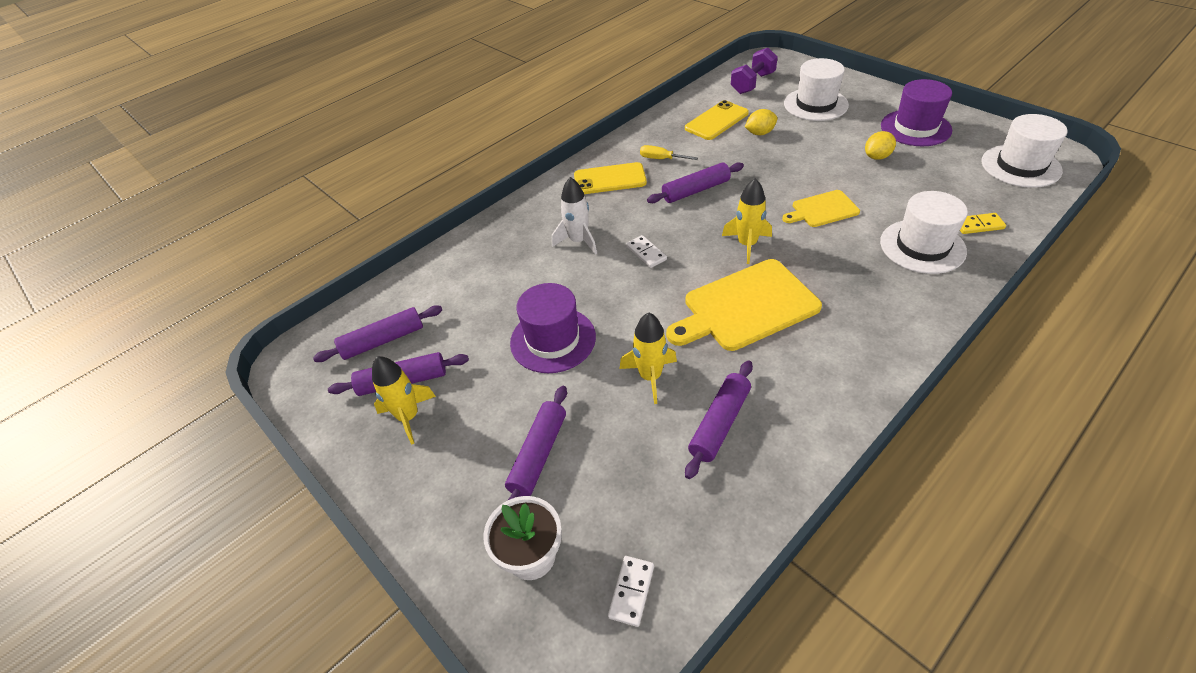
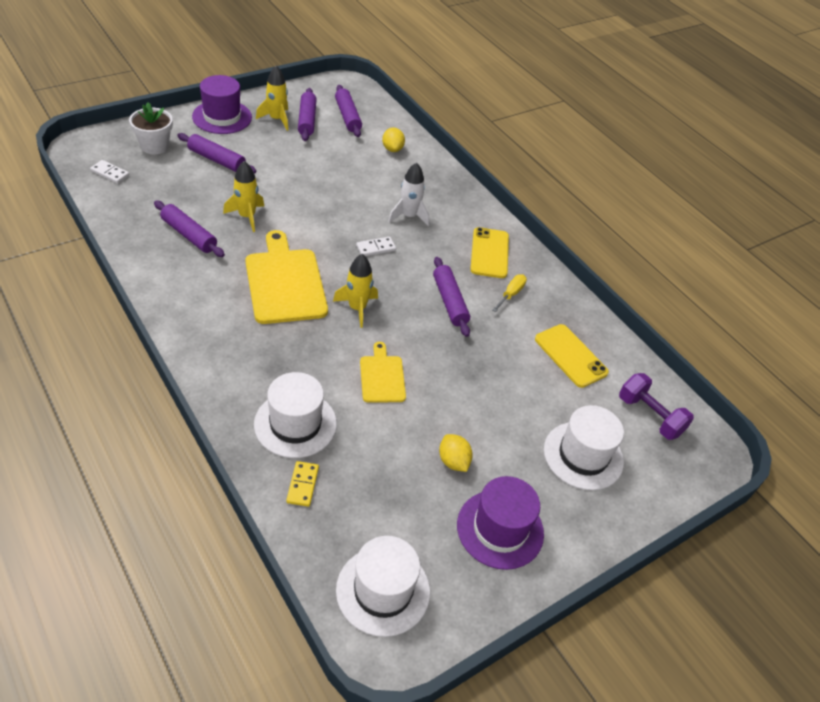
camera: 90 degrees right, 0 degrees up
purple hat [510,283,596,373] -> purple hat moved to [192,75,252,134]
yellow lemon [745,109,778,135] -> yellow lemon moved to [382,127,405,152]

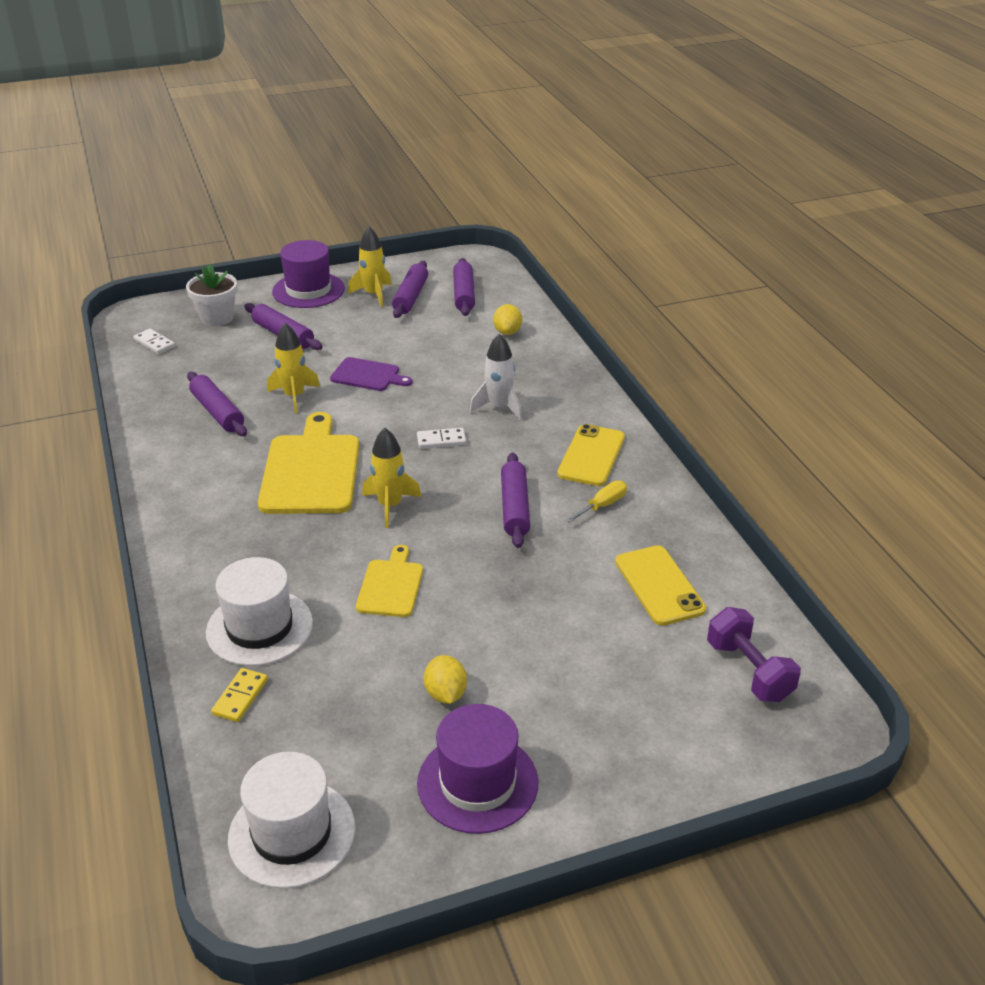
camera: 20 degrees right, 10 degrees down
white hat [544,405,624,490] -> none
none -> purple cutting board [330,357,413,391]

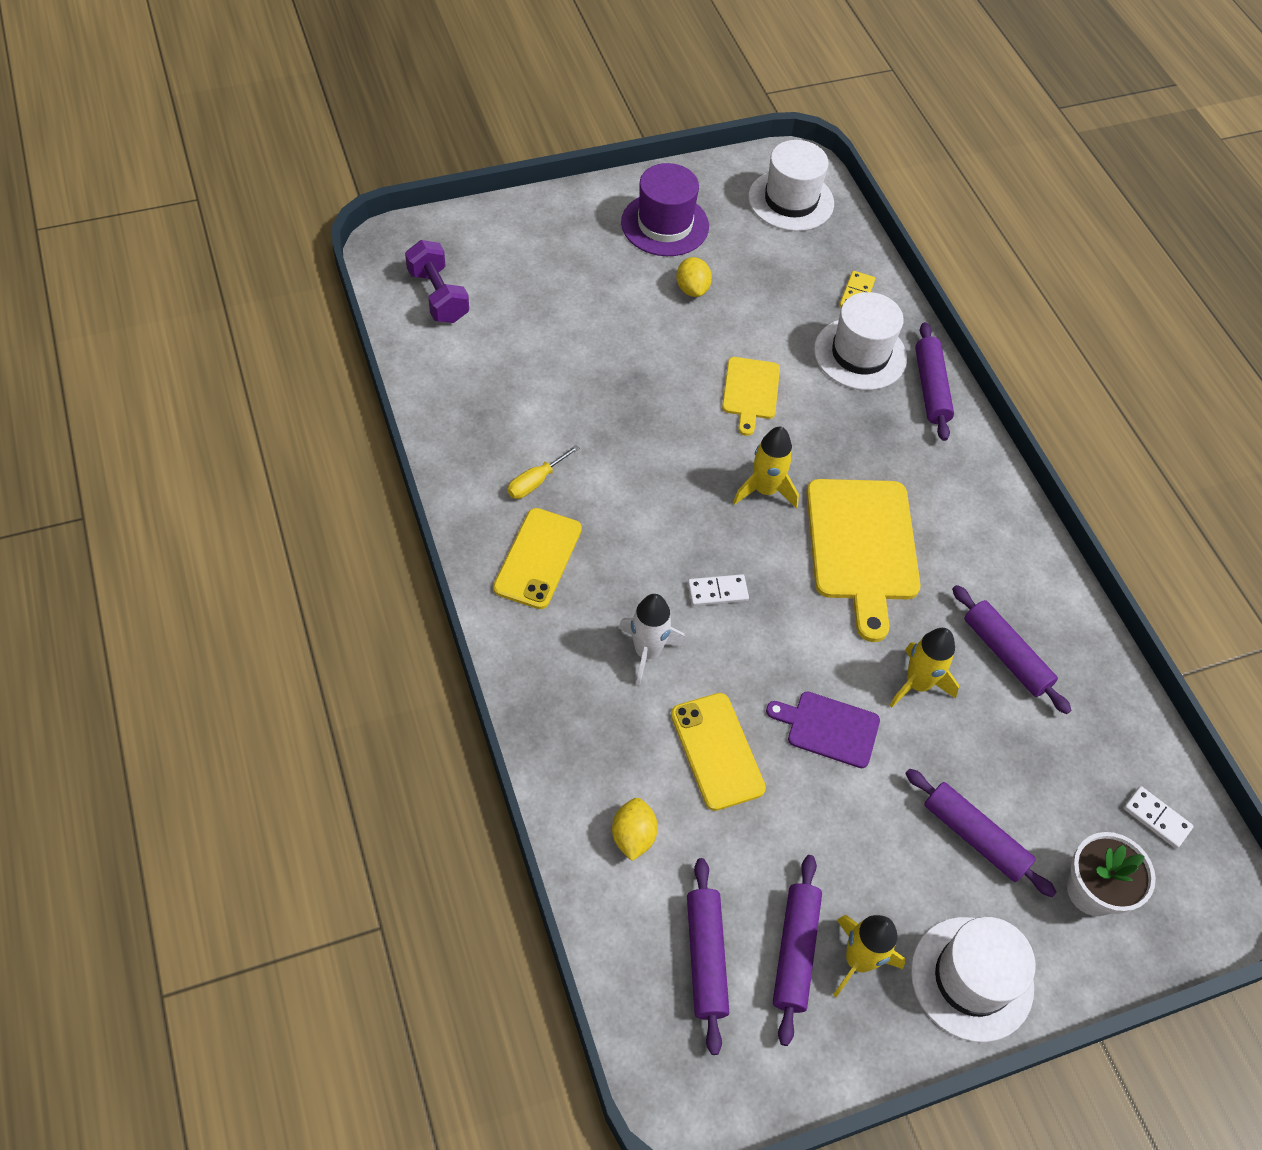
camera: 175 degrees right, 20 degrees up
purple hat [272,240,345,308] -> white hat [911,917,1036,1042]
purple rolling pin [501,453,530,548] -> purple rolling pin moved to [915,322,954,441]
yellow phone [615,545,706,626] -> yellow phone moved to [671,693,766,811]

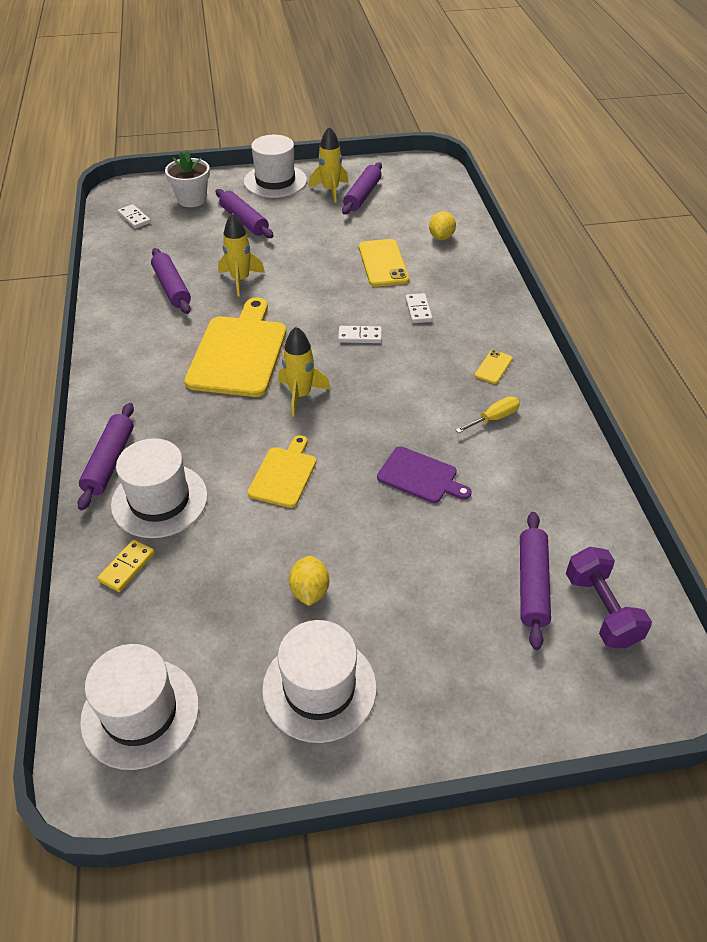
camera: 165 degrees left, 10 degrees down
yellow phone [493,508,582,609] -> yellow phone [475,350,513,384], size x0.54
white rocket [619,594,686,687] -> white domino [405,293,433,323]
purple hat [621,163,709,256] -> white hat [262,620,377,743]
purple rolling pin [687,858,729,1055] -> purple rolling pin moved to [520,512,551,650]
purple cutting board [766,692,880,768] -> purple cutting board moved to [377,446,472,503]

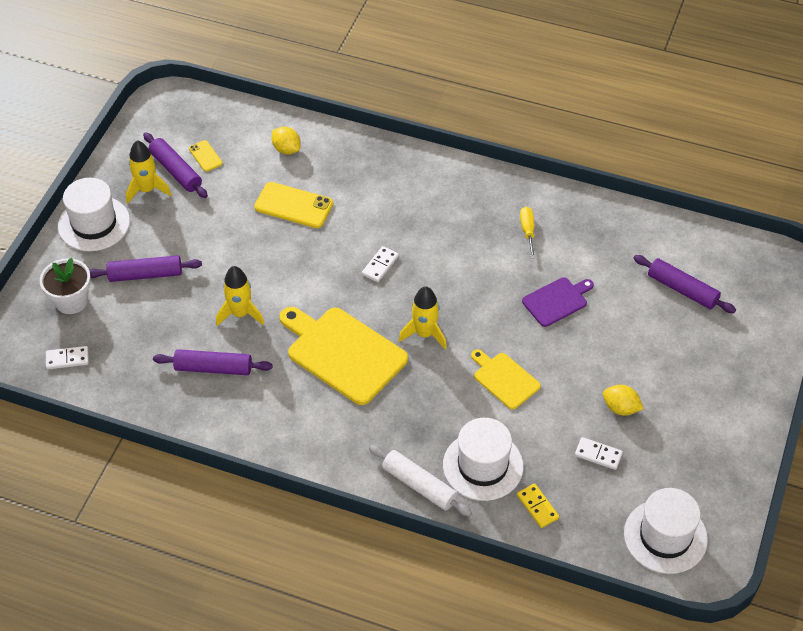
camera: 60 degrees left, 5 degrees up
purple rolling pin [77,403,134,510] -> white rolling pin [369,445,472,516]
white hat [262,620,377,743] -> none
white domino [405,293,433,323] -> white domino moved to [575,437,623,470]
yellow phone [475,350,513,384] -> yellow phone moved to [189,140,222,172]
purple dumbbell [566,547,652,649] -> none

